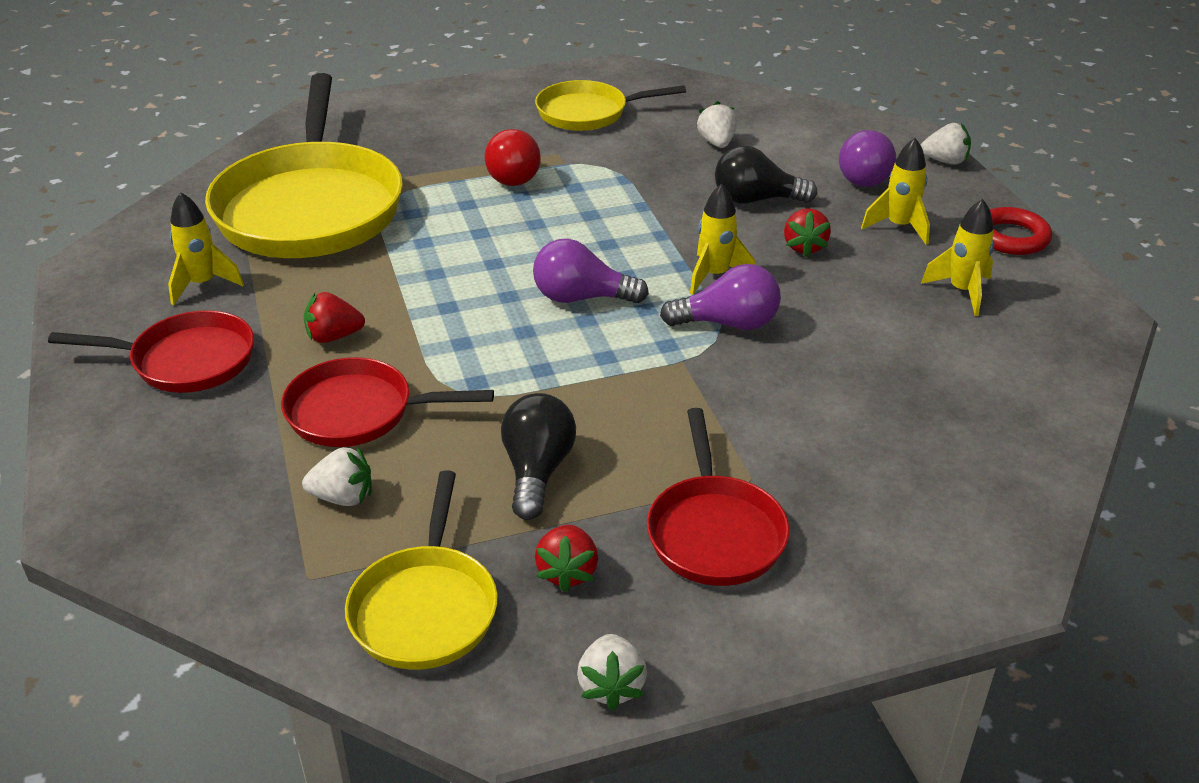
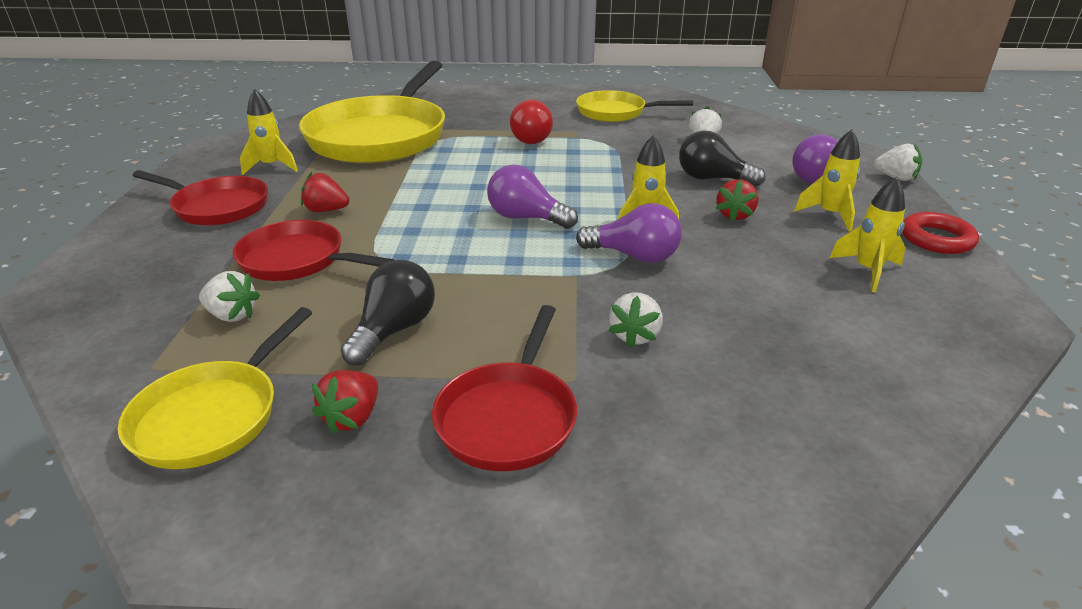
camera: 20 degrees right, 5 degrees down
white strawberry [577,634,647,711] -> white strawberry moved to [608,293,663,348]

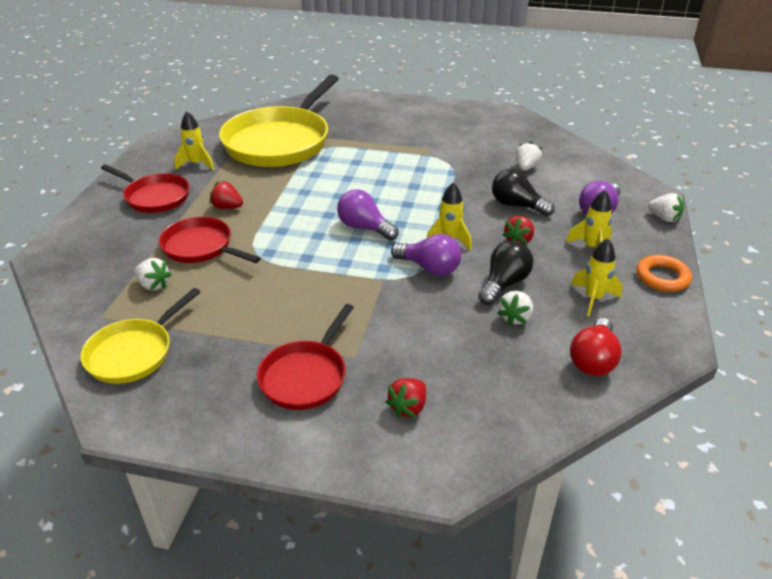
camera: 10 degrees right, 5 degrees up
red strawberry [312,370,378,434] -> red strawberry moved to [385,378,426,418]
black light bulb [340,260,435,366] -> black light bulb moved to [478,241,534,305]
red light bulb [510,100,553,144] -> red light bulb moved to [570,318,622,376]
yellow pan [576,90,693,122] -> none
white strawberry [608,293,663,348] -> white strawberry moved to [497,291,533,326]
red ring [902,212,979,254] -> orange ring [636,255,692,292]

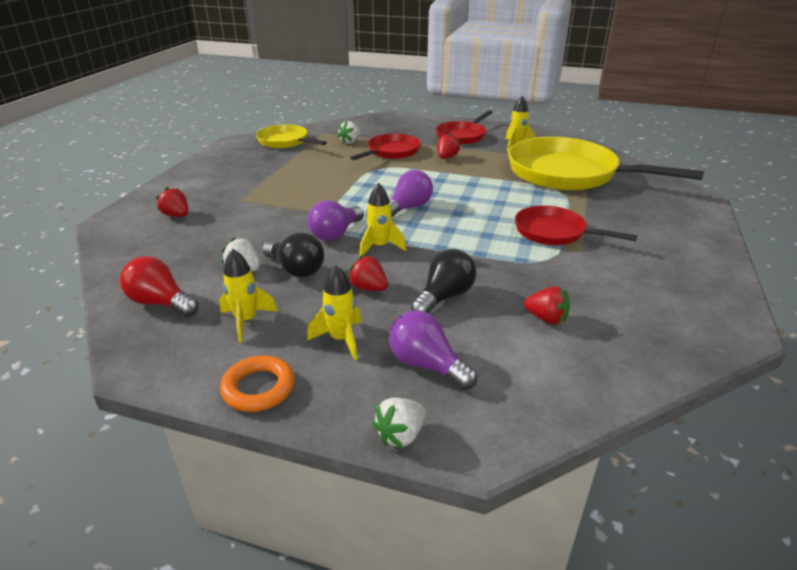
camera: 95 degrees right, 5 degrees down
red pan [257,304,354,410] -> red pan moved to [515,205,637,245]
white strawberry [516,141,542,171] -> red strawberry [524,286,570,325]

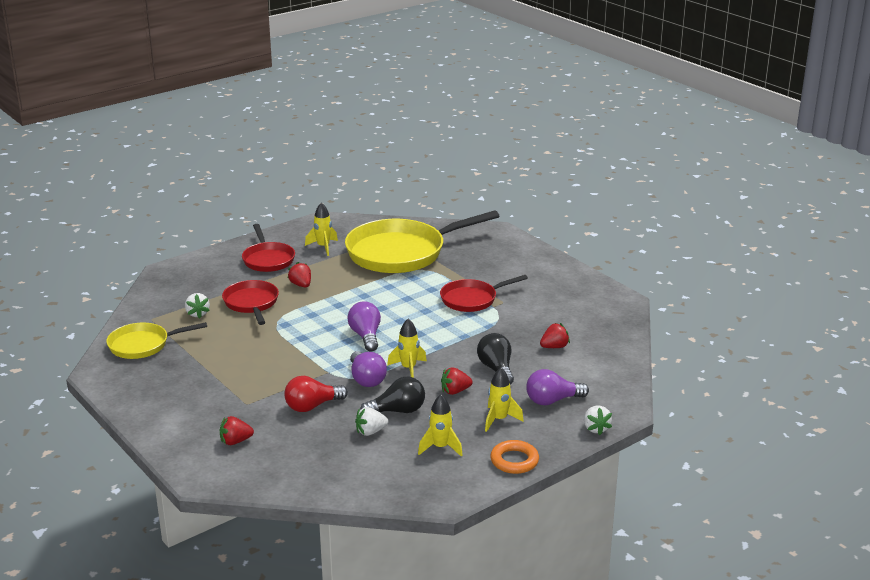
camera: 55 degrees left, 5 degrees down
red light bulb [120,256,199,317] -> red light bulb moved to [284,376,348,412]

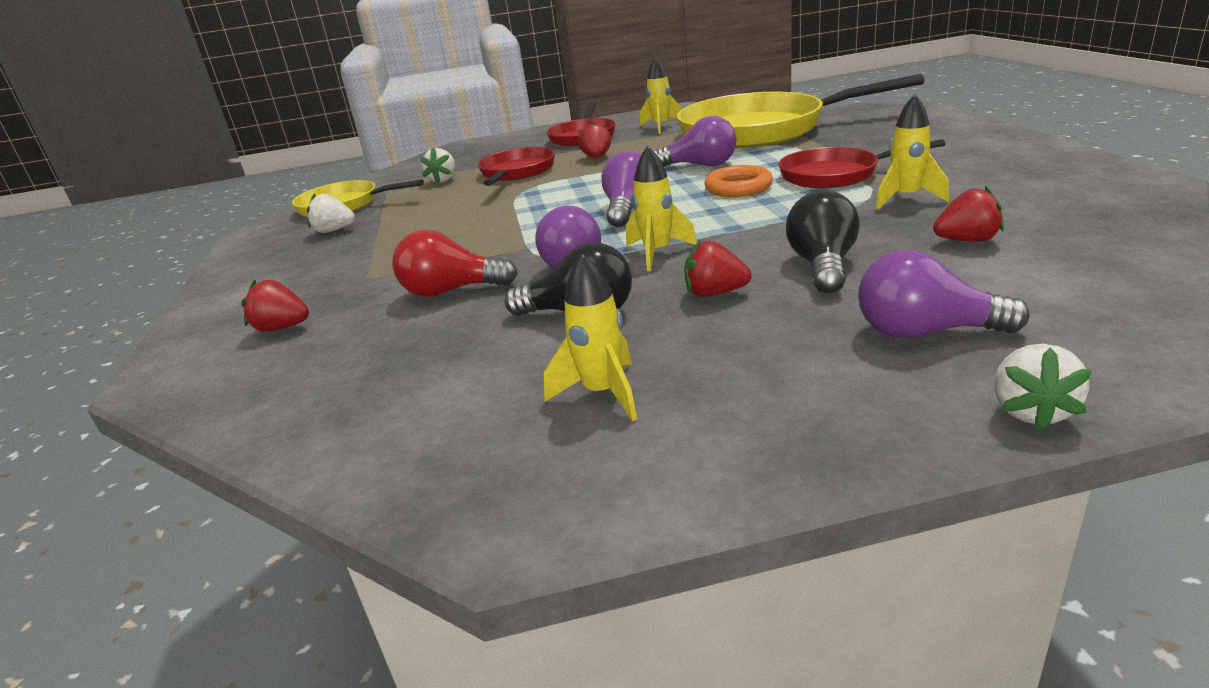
camera: 30 degrees right, 0 degrees up
white strawberry [355,407,389,436] -> white strawberry moved to [307,193,355,233]
yellow rocket [485,368,524,432] -> yellow rocket moved to [876,94,949,210]
orange ring [490,440,539,474] -> orange ring moved to [704,165,773,197]
none -> purple light bulb [654,116,737,167]

